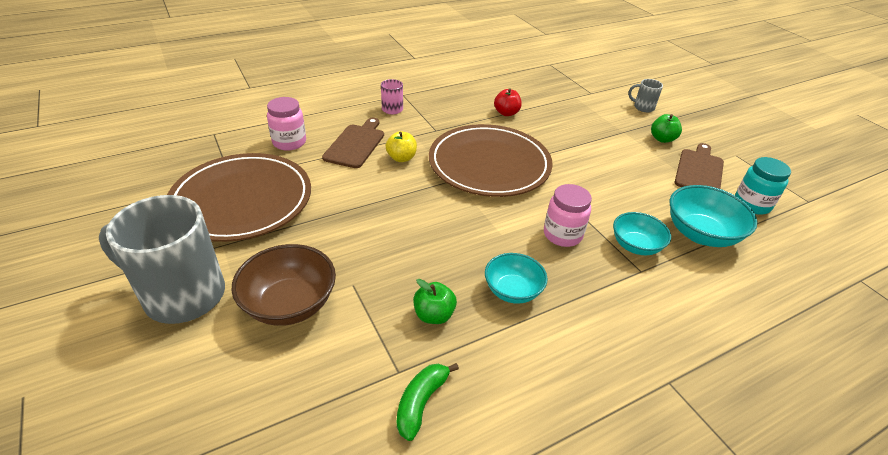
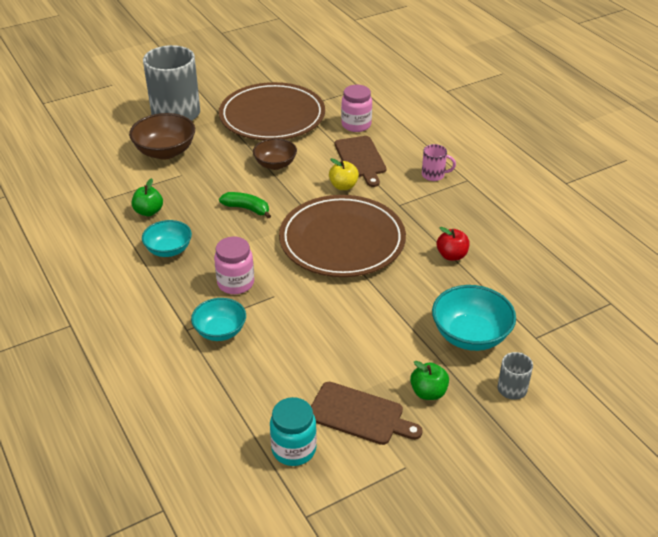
camera: 90 degrees right, 0 degrees up
brown cutting board [322,118,384,168] -> brown cutting board turned 60 degrees clockwise [335,136,386,187]
green banana [397,363,459,441] -> green banana moved to [219,192,271,218]
turquoise bowl [670,185,758,247] -> turquoise bowl moved to [432,285,516,351]
none -> brown bowl [253,138,297,170]

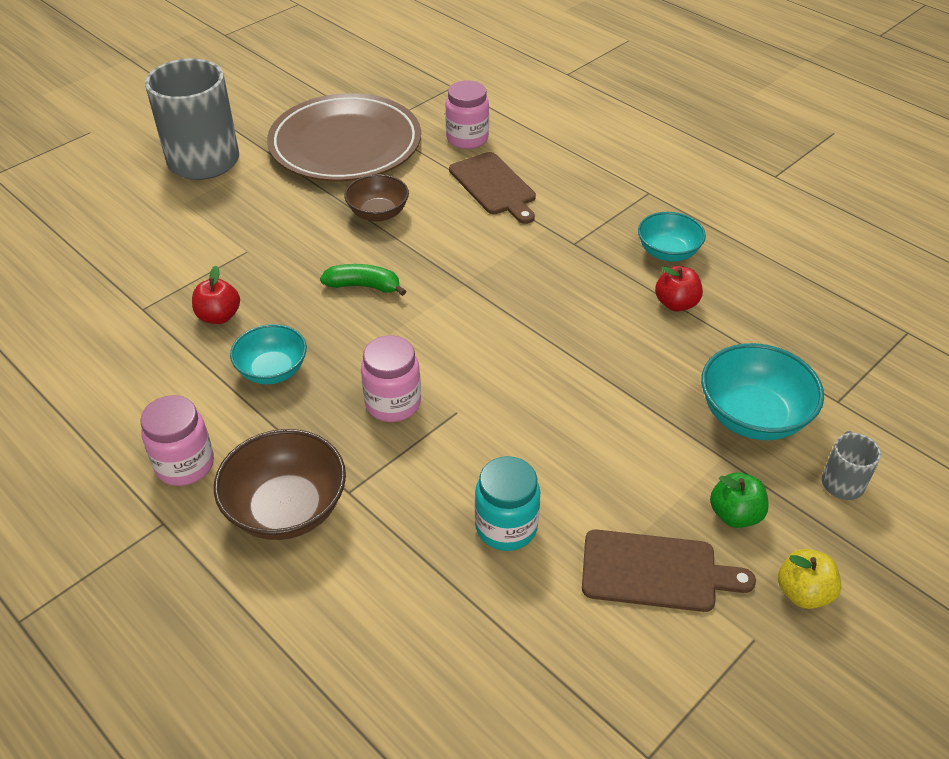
camera: 15 degrees left, 5 degrees up
brown bowl [129,113,195,160] -> brown bowl moved to [214,429,346,540]
green apple [131,178,163,216] -> red apple [192,266,240,324]
turquoise bowl [191,298,246,341] -> turquoise bowl moved to [638,212,706,262]
turquoise jar [270,397,317,466] -> turquoise jar moved to [475,456,540,551]
brown plate [279,195,406,277] -> none
yellow apple [329,158,359,190] -> yellow apple moved to [778,549,841,609]
pink mug [422,144,456,181] -> none
none -> pink jar [140,395,214,486]

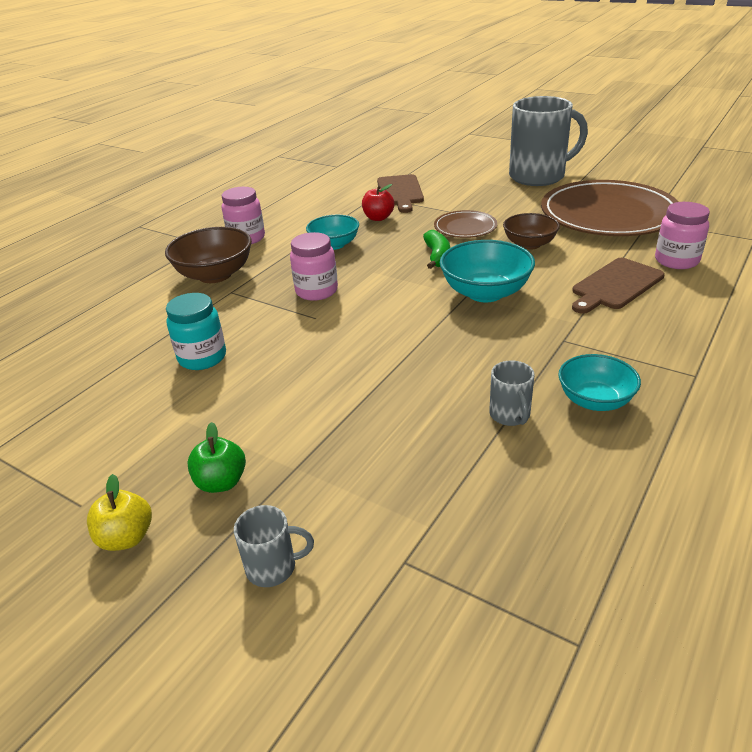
camera: 80 degrees right, 10 degrees down
brown cutting board [582,529,756,612] -> brown cutting board moved to [377,174,424,213]
red apple [655,266,703,312] -> grey mug [489,360,535,426]
turquoise bowl [701,343,824,440] -> turquoise bowl moved to [440,240,535,302]
none -> brown plate [434,210,497,238]

